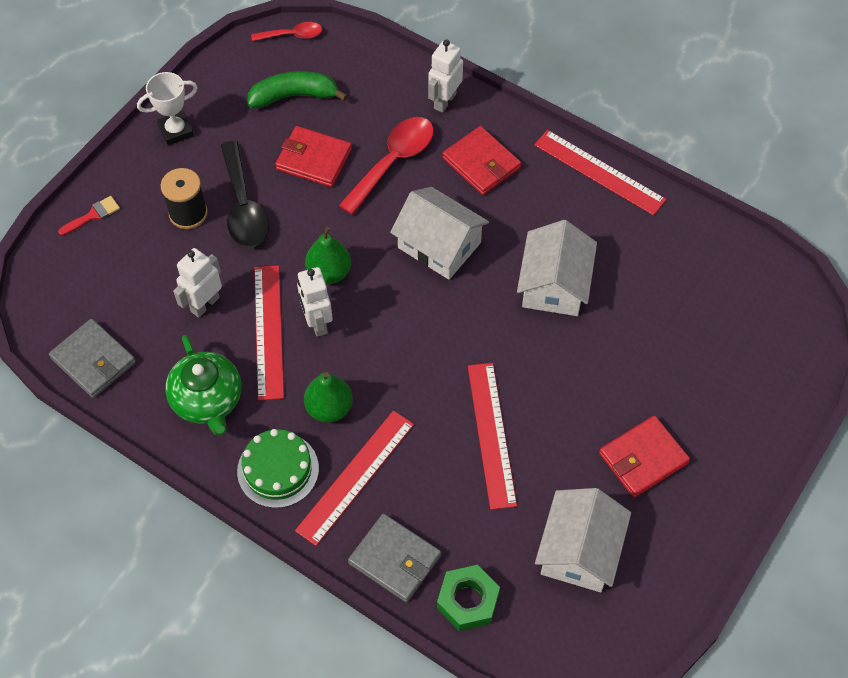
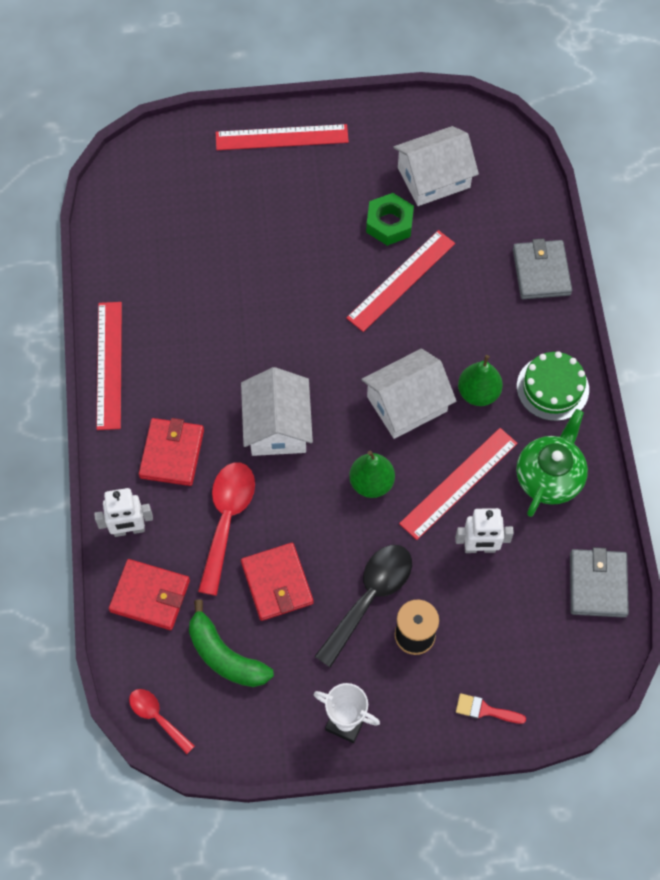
camera: 130 degrees left, 5 degrees up
red ruler [295,410,414,546] -> red ruler moved to [216,124,349,150]
white robot [297,267,333,337] -> none
red spoon [338,117,434,215] -> red spoon turned 105 degrees clockwise [198,462,255,596]
green nut [437,565,500,631] -> green nut moved to [366,193,414,246]
white house [517,220,597,316] -> white house moved to [361,349,456,439]
red wallet [599,415,690,498] -> red wallet moved to [109,559,190,630]

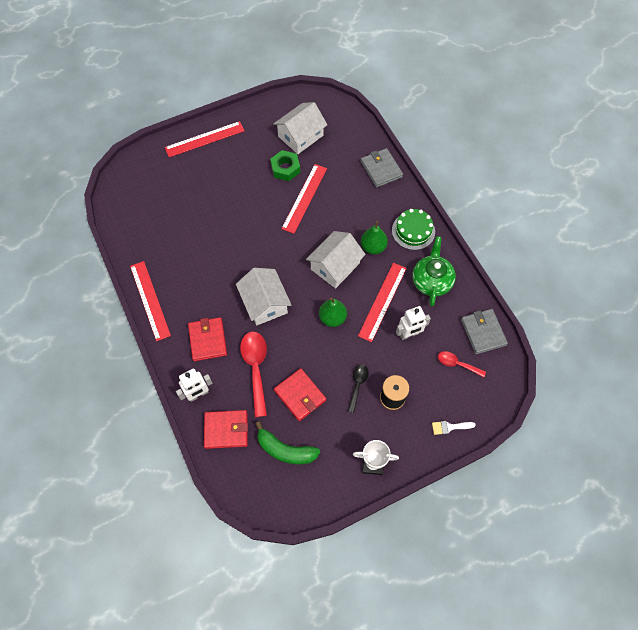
camera: 20 degrees left, 0 degrees up
red spoon [129,689,195,754] -> red spoon moved to [438,351,486,377]
black spoon [314,545,412,668] -> black spoon [348,364,369,413], size x0.57
red brush [456,693,526,724] -> white brush [432,421,476,435]

